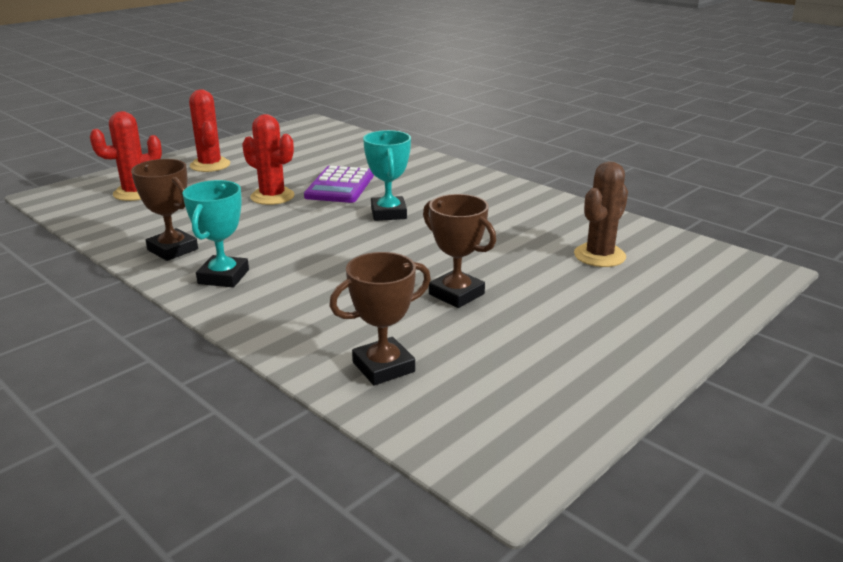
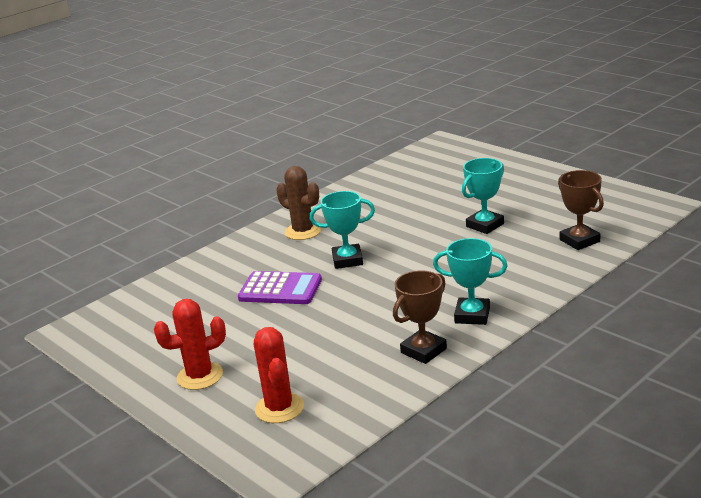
camera: 85 degrees left, 0 degrees up
red cactus [242,114,295,205] -> none
brown trophy [423,194,496,308] -> turquoise trophy [462,158,504,234]
brown cactus [574,161,628,267] -> brown cactus moved to [276,166,322,240]

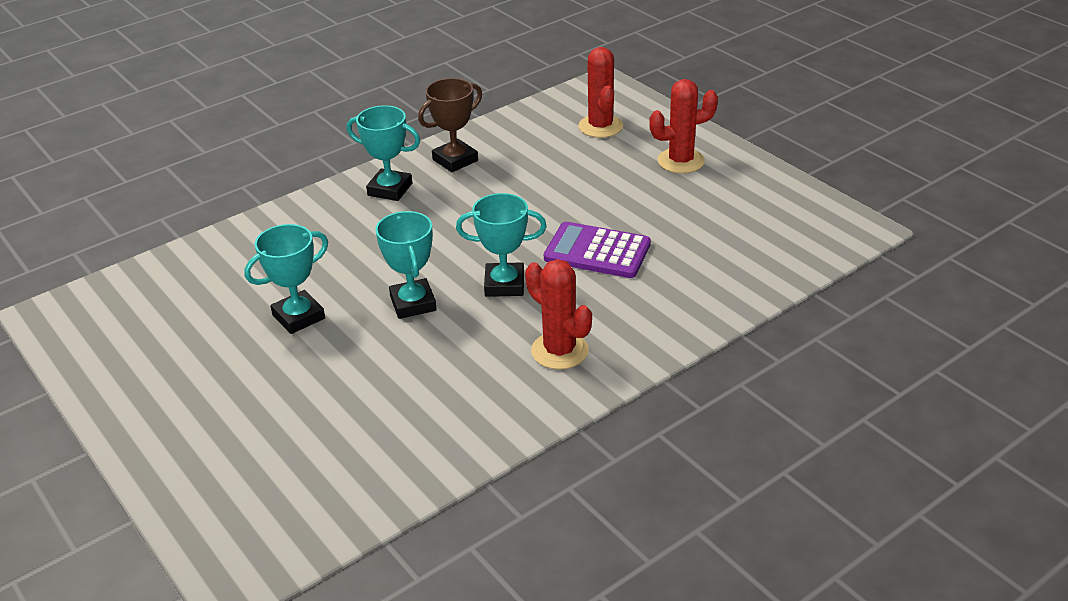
camera: 175 degrees left, 10 degrees up
brown cactus [276,166,322,240] -> red cactus [525,259,592,370]
brown trophy [558,170,604,250] -> none
none -> turquoise trophy [375,211,437,319]

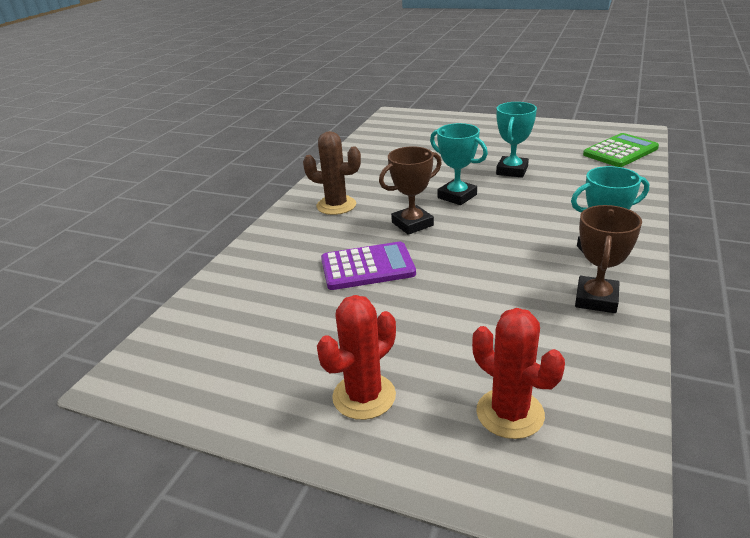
camera: 150 degrees right, 5 degrees down
turquoise trophy [456,193,547,297] -> brown trophy [379,146,442,235]
red cactus [525,259,592,370] -> brown cactus [303,131,361,215]
none -> green calculator [583,133,659,167]

